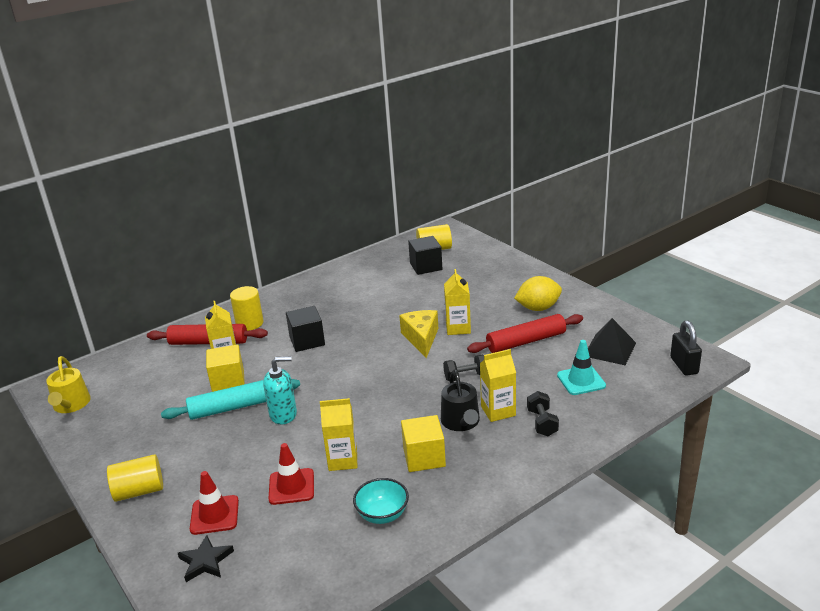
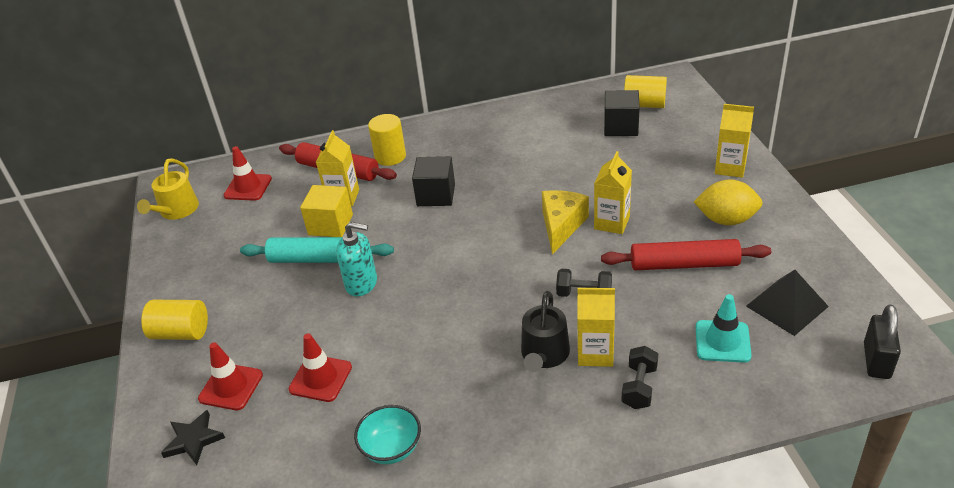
camera: 25 degrees right, 10 degrees up
yellow carton [320,398,357,471] -> yellow carton moved to [715,104,754,178]
yellow cube [401,415,446,472] -> none
none -> red traffic cone [224,146,272,201]

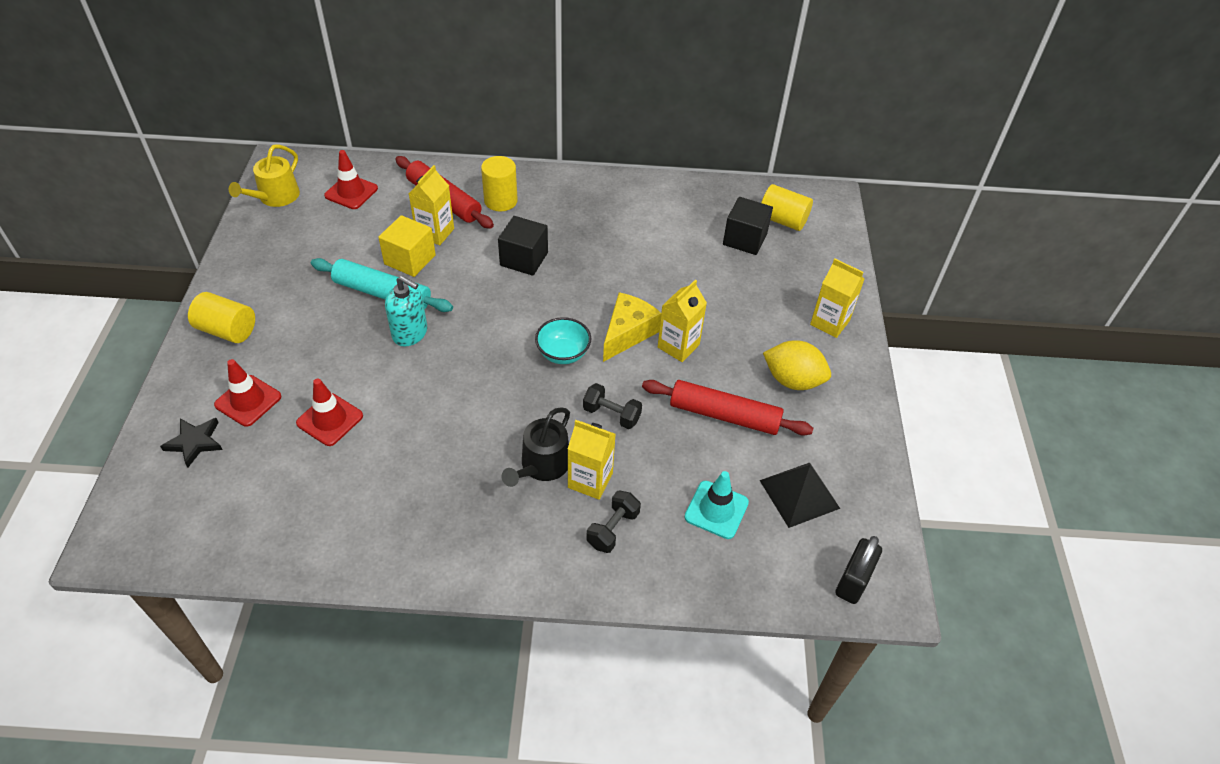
camera: 10 degrees right, 10 degrees up
turquoise bowl [354,405,421,464] -> turquoise bowl moved to [535,317,591,364]

